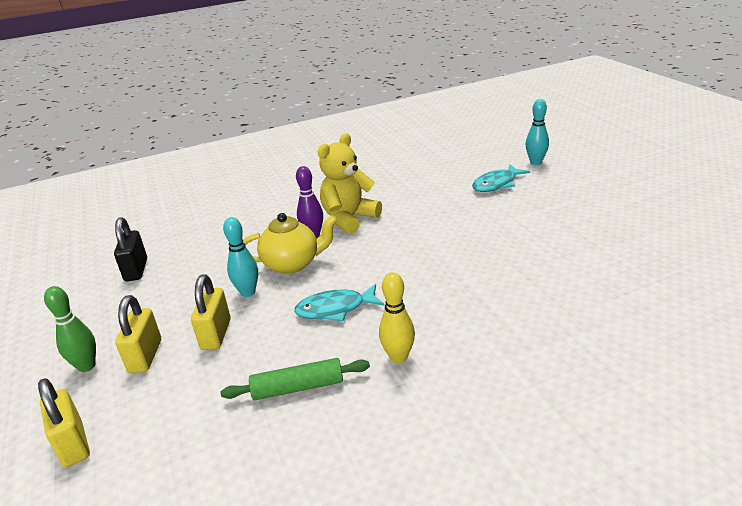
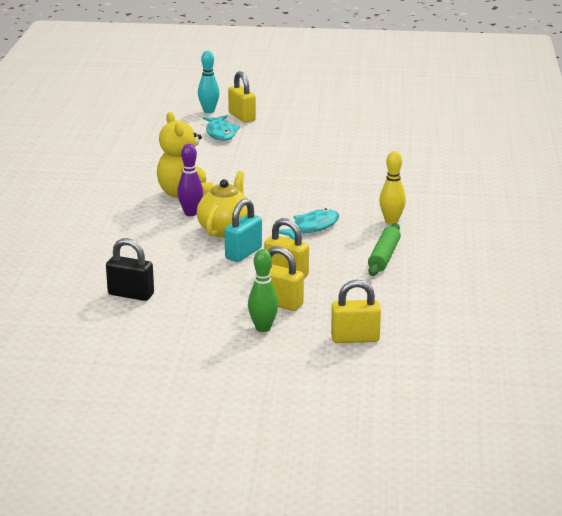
camera: 65 degrees left, 5 degrees down
turquoise bowling pin [223,217,258,297] -> turquoise padlock [225,199,262,262]
turquoise fish [294,284,385,321] -> turquoise fish turned 150 degrees counterclockwise [279,208,339,240]
none -> yellow padlock [228,71,256,123]

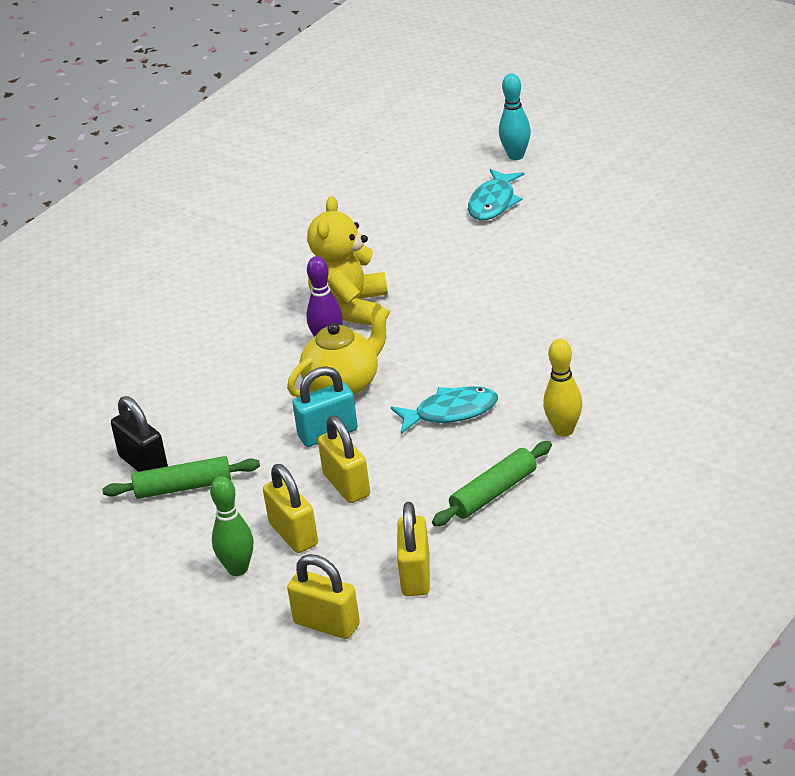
camera: 35 degrees right, 10 degrees up
yellow padlock [228,71,256,123] -> yellow padlock moved to [397,502,430,596]
none -> green rolling pin [102,456,260,499]

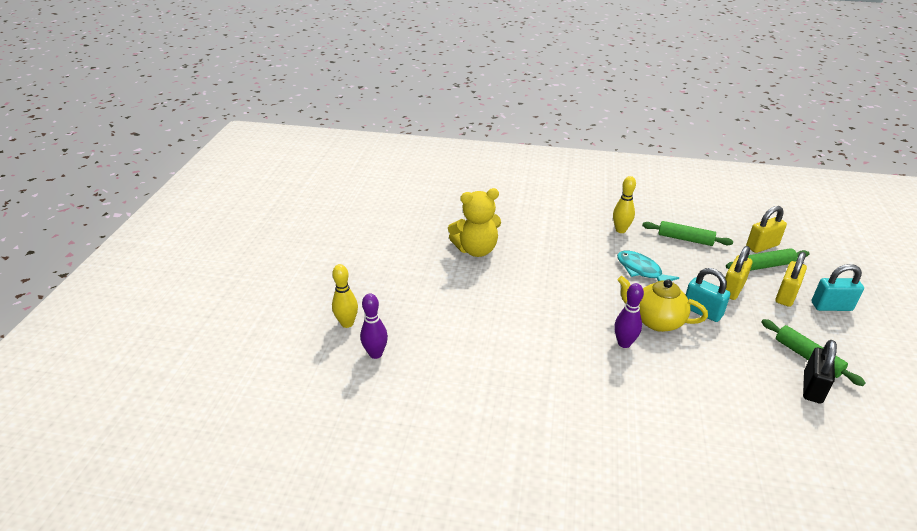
camera: 120 degrees left, 0 degrees up
green bowling pin [210,476,253,576] -> turquoise padlock [812,264,864,311]
yellow padlock [287,554,360,639] -> none
yellow teddy bear [307,196,388,326] -> yellow teddy bear moved to [448,188,501,257]
turquoise fish [468,169,525,220] -> none
turquoise bowling pin [499,73,531,160] -> yellow bowling pin [332,264,358,328]
none -> purple bowling pin [360,293,388,359]
none -> green rolling pin [726,248,809,271]

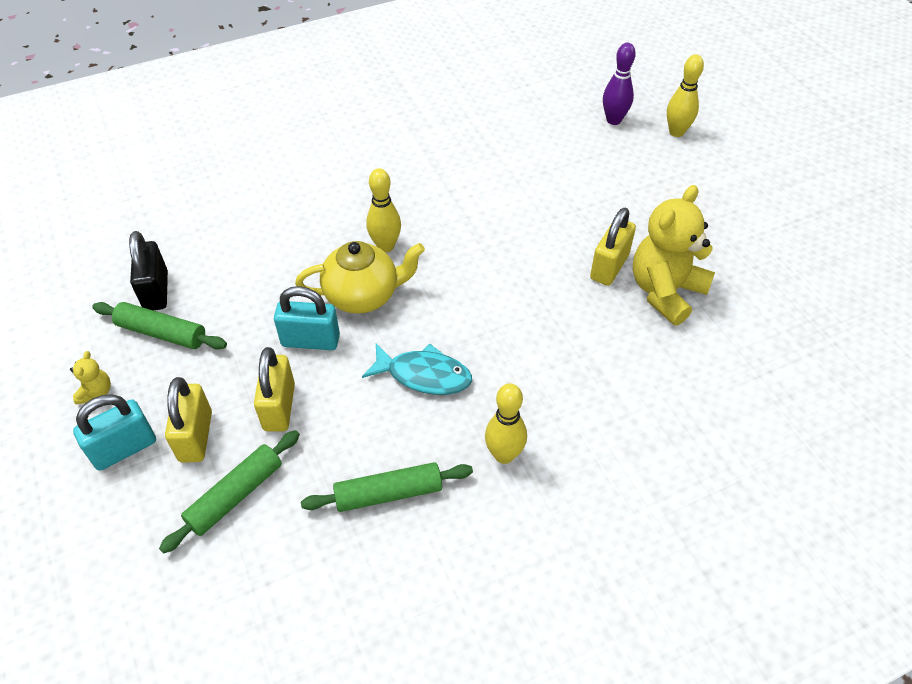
camera: 145 degrees right, 15 degrees up
purple bowling pin [614,283,644,348] -> yellow bowling pin [366,168,401,252]
yellow padlock [746,206,787,253] -> yellow padlock moved to [590,208,636,286]
none -> yellow teddy bear [70,351,111,404]

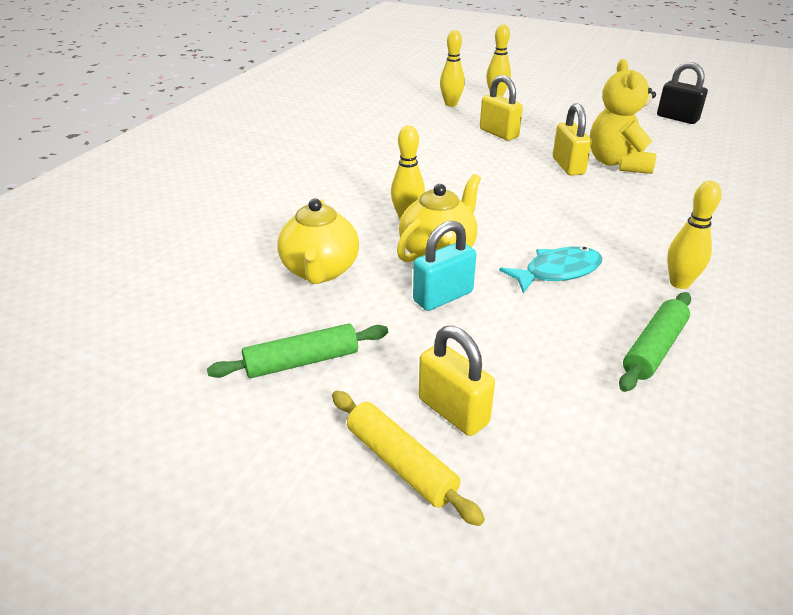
camera: 40 degrees left, 15 degrees down
yellow teddy bear [70,351,111,404] -> none
turquoise padlock [73,394,156,471] -> yellow rolling pin [332,391,485,526]
black padlock [129,231,168,310] -> black padlock moved to [657,62,708,124]
green rolling pin [159,430,300,553] -> none
yellow padlock [254,347,295,431] -> yellow padlock moved to [480,75,523,141]
purple bowling pin [603,43,636,125] -> yellow bowling pin [440,30,465,107]
none -> yellow teapot [277,199,359,284]

